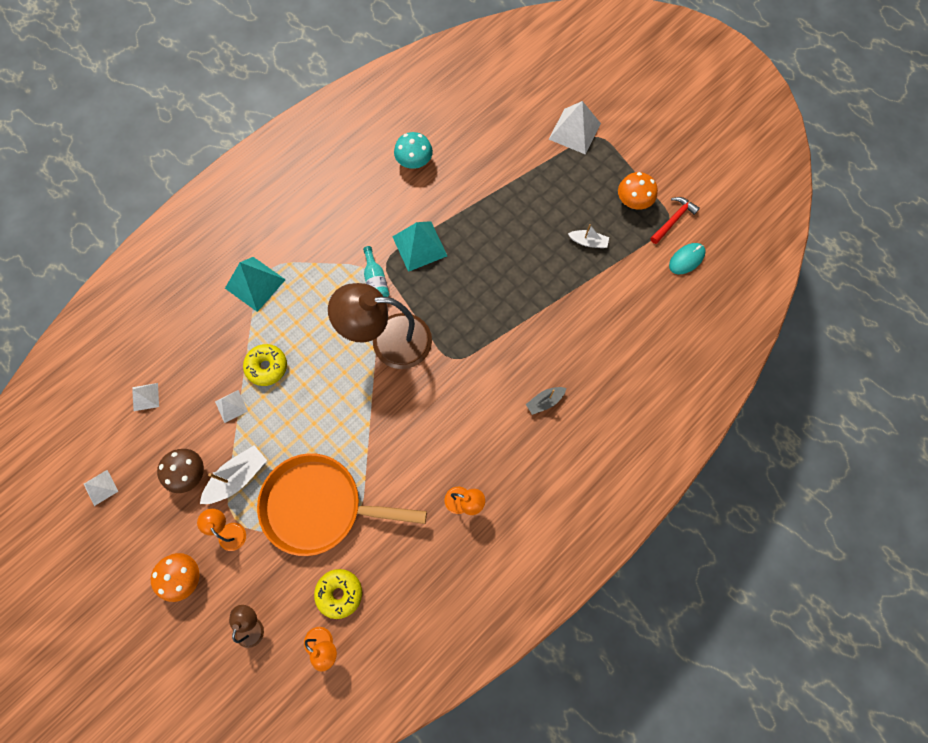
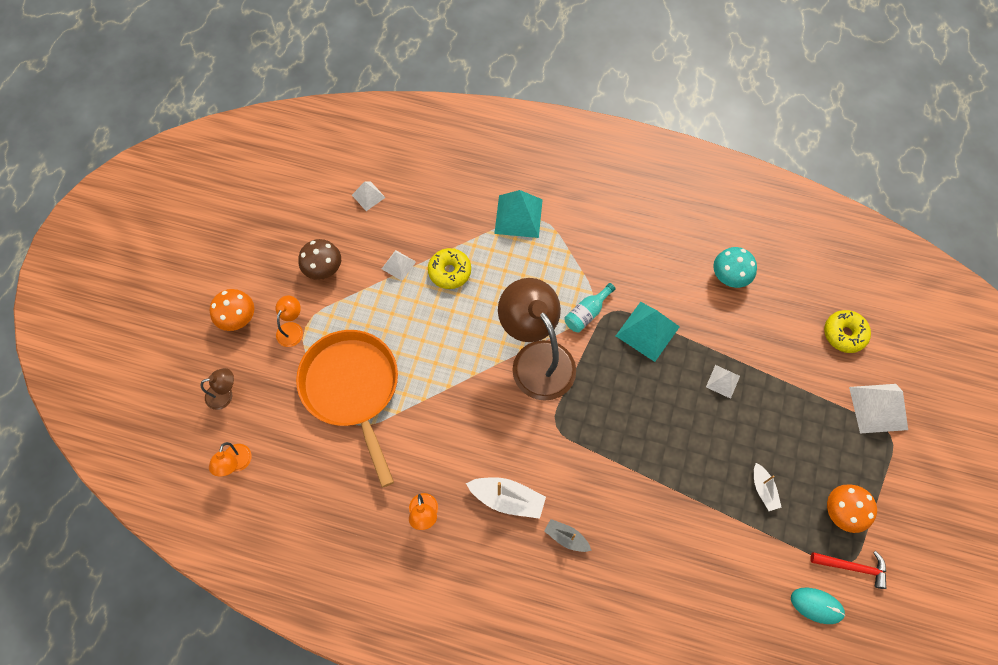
camera: 60 degrees right, 5 degrees down
white pyramid [84,470,119,506] -> white pyramid moved to [706,365,740,399]
white boat [200,445,267,504] -> white boat moved to [466,477,546,519]
yellow donut [314,569,362,619] -> yellow donut moved to [824,310,871,353]

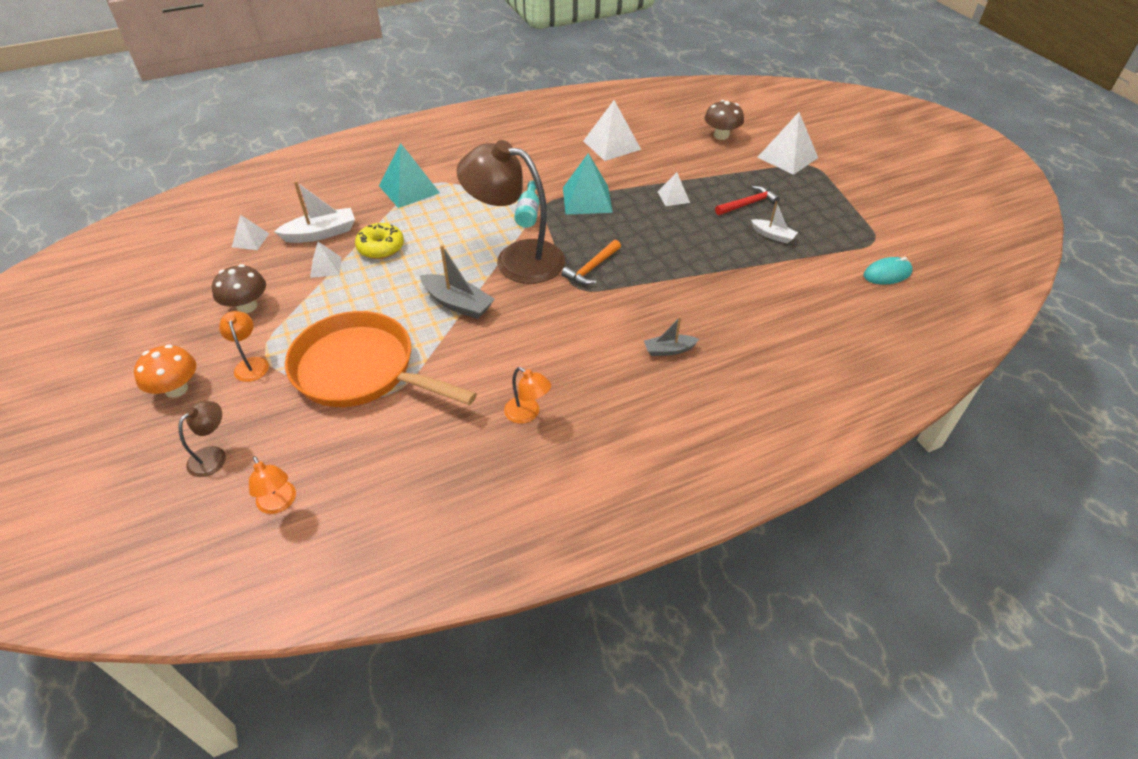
camera: 40 degrees left, 20 degrees down
white boat [466,477,546,519] -> white boat moved to [274,181,355,243]
turquoise mushroom [713,247,757,288] -> white pyramid [583,100,641,161]
red hammer [810,551,886,589] -> red hammer moved to [715,186,780,215]
yellow donut [824,310,871,353] -> brown mushroom [704,100,744,140]
orange mushroom [827,484,877,533] -> none
none -> grey boat [420,245,495,319]
none -> orange hammer [561,240,621,285]

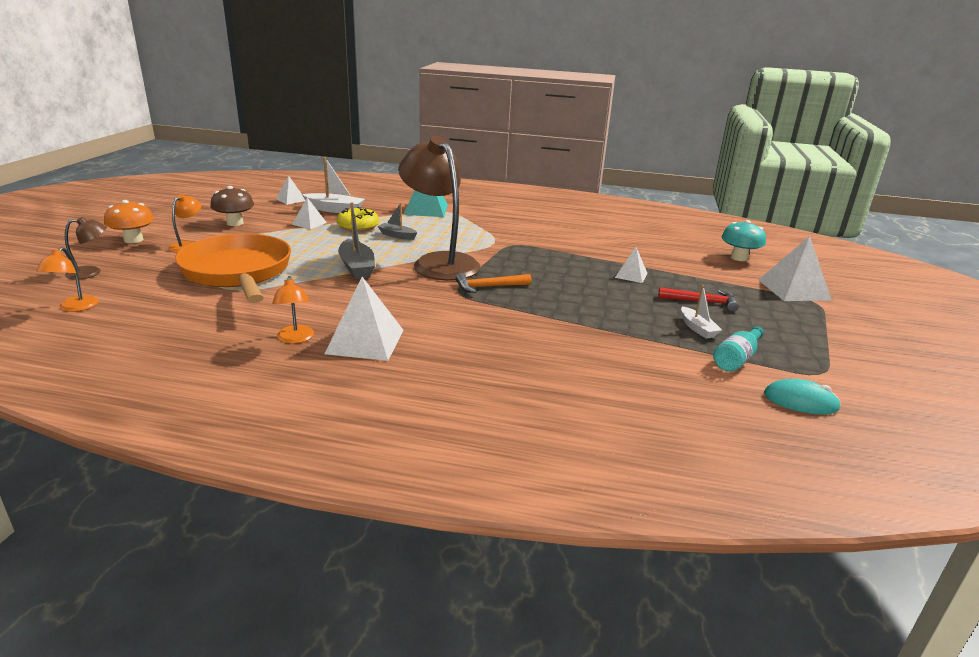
camera: 35 degrees right, 20 degrees down
turquoise bottle [514,181,540,228] -> turquoise bottle moved to [713,326,764,372]
turquoise pyramid [563,153,613,215] -> none
white pyramid [583,100,641,161] -> white pyramid moved to [325,277,404,361]
grey boat [644,316,699,356] -> grey boat moved to [378,203,417,240]
brown mushroom [704,100,744,140] -> turquoise mushroom [721,220,766,261]

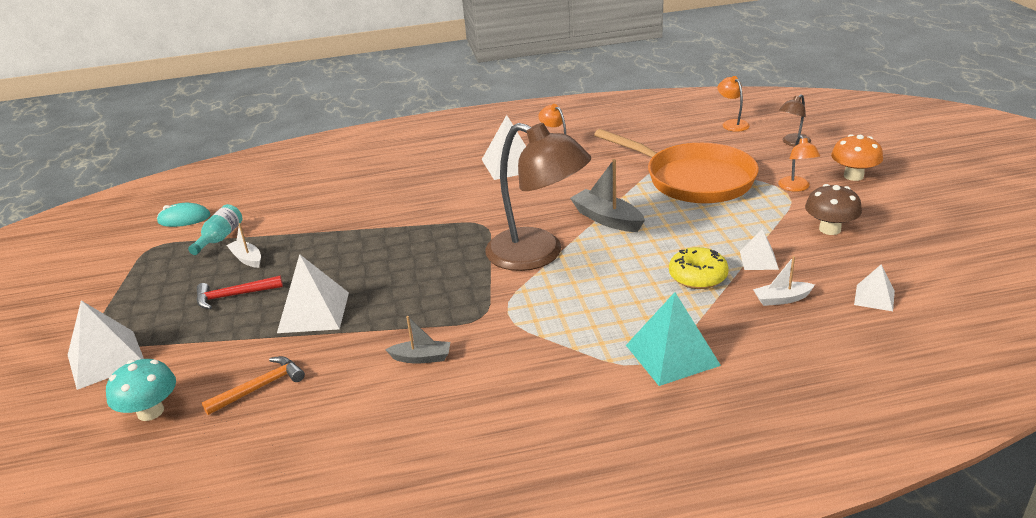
camera: 160 degrees right, 5 degrees up
white boat [302,157,365,213] -> white boat [753,256,815,306], size x0.61
grey boat [378,203,417,240] -> grey boat moved to [385,316,450,364]
orange hammer [455,273,532,293] -> orange hammer moved to [202,356,305,415]
white pyramid [615,247,648,283] -> white pyramid [277,254,349,333], size x1.80

